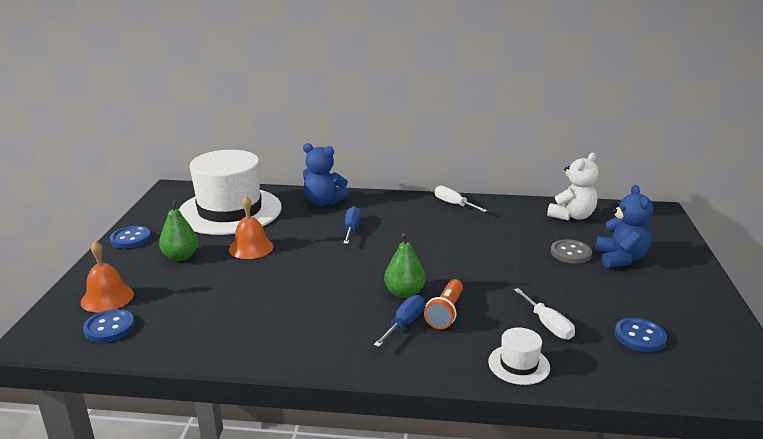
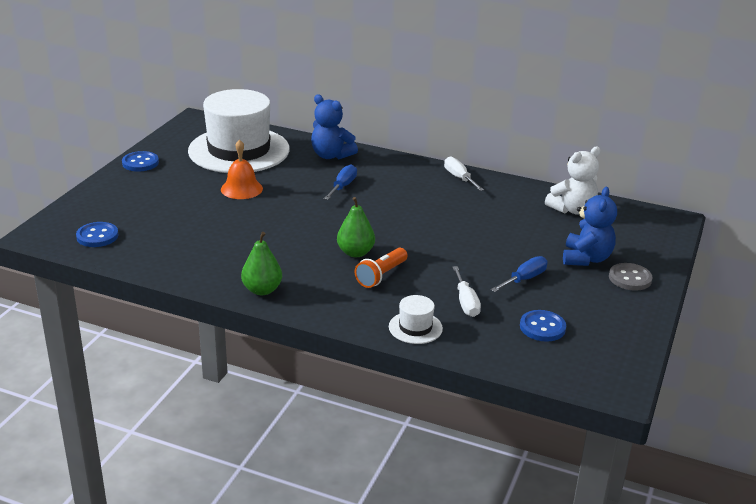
camera: 15 degrees right, 5 degrees up
orange bell [81,241,134,312] -> none
green pear [159,200,198,261] -> green pear moved to [241,232,282,295]
blue screwdriver [374,295,425,347] -> blue screwdriver moved to [491,256,548,292]
grey button [551,239,592,264] -> grey button moved to [609,263,652,291]

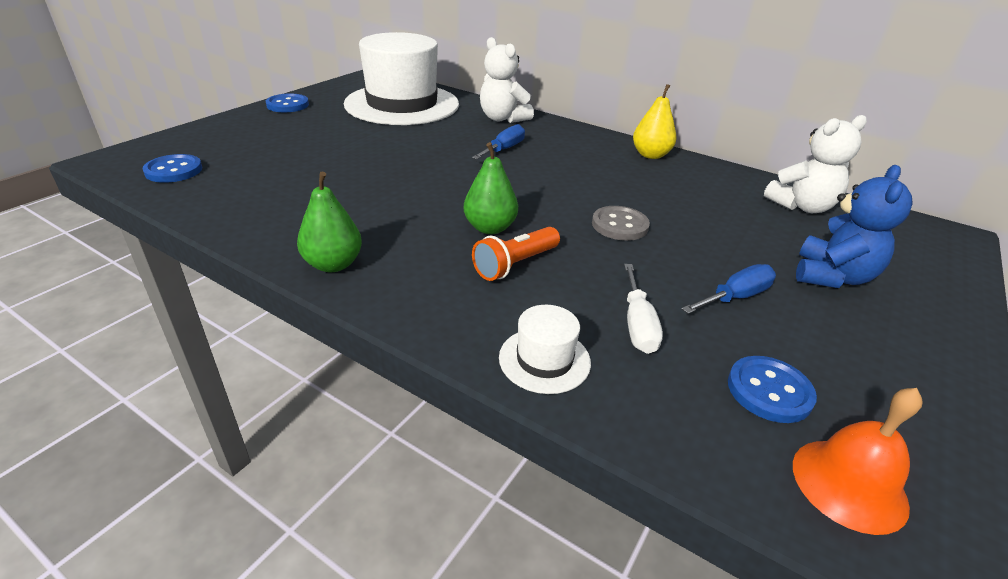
camera: 10 degrees right, 5 degrees up
orange bell [221,139,263,199] -> orange bell moved to [793,388,923,535]
blue teddy bear [311,95,358,159] -> white teddy bear [480,37,534,123]
white screwdriver [444,156,484,191] -> yellow pear [633,84,677,159]
grey button [609,263,652,291] -> grey button moved to [592,206,650,241]

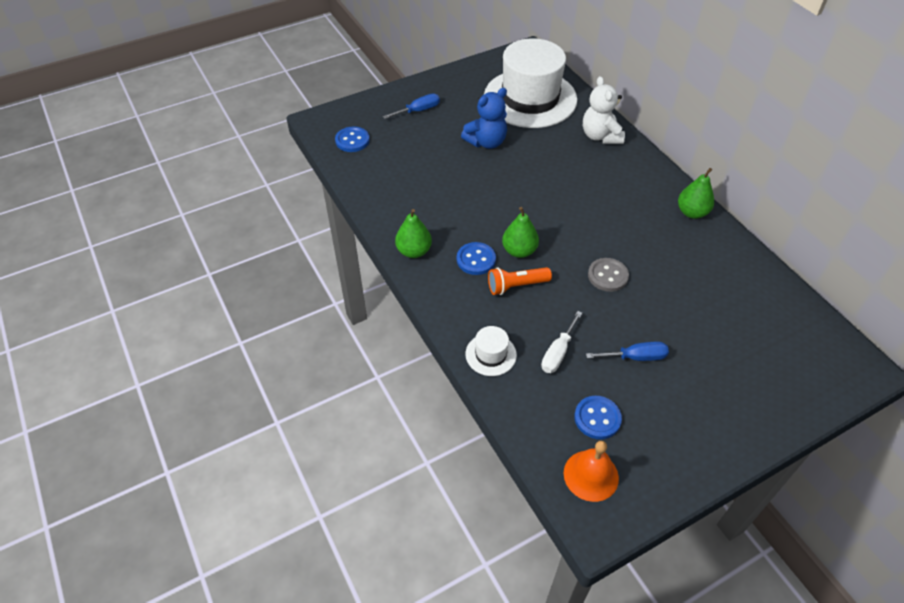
camera: 30 degrees right, 15 degrees up
blue button [266,93,309,112] -> blue button moved to [457,242,496,275]
blue screwdriver [472,124,525,159] -> blue screwdriver moved to [383,94,440,119]
yellow pear [633,84,677,159] -> green pear [678,168,714,219]
white teddy bear [764,115,867,213] -> none
blue teddy bear [796,165,913,288] -> blue teddy bear moved to [461,88,507,149]

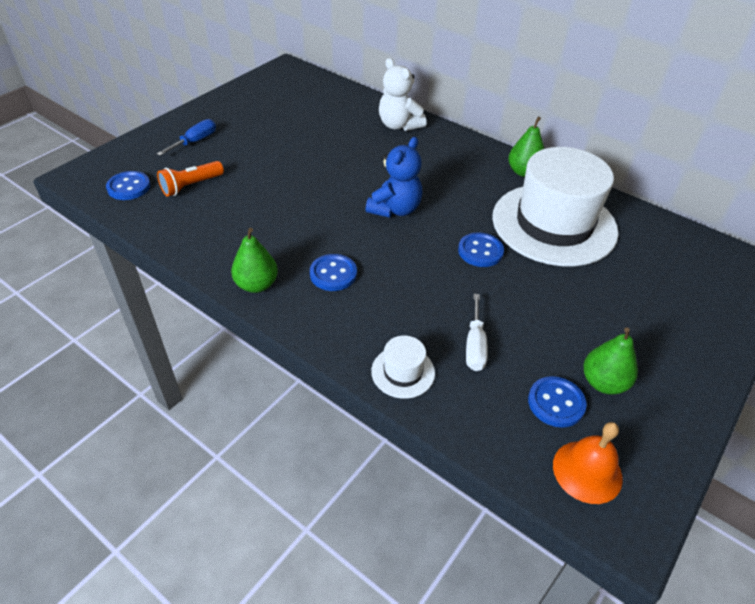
camera: 25 degrees left, 5 degrees down
blue teddy bear [461,88,507,149] -> blue teddy bear moved to [365,137,422,218]
white hat [484,38,577,128] -> white hat moved to [492,147,619,266]
orange flashlight [488,267,552,295] -> orange flashlight moved to [157,161,224,197]
green pear [502,207,539,258] -> green pear moved to [583,327,638,395]
blue screwdriver [586,341,669,361] -> none
grey button [588,258,629,292] -> blue button [458,232,504,267]

